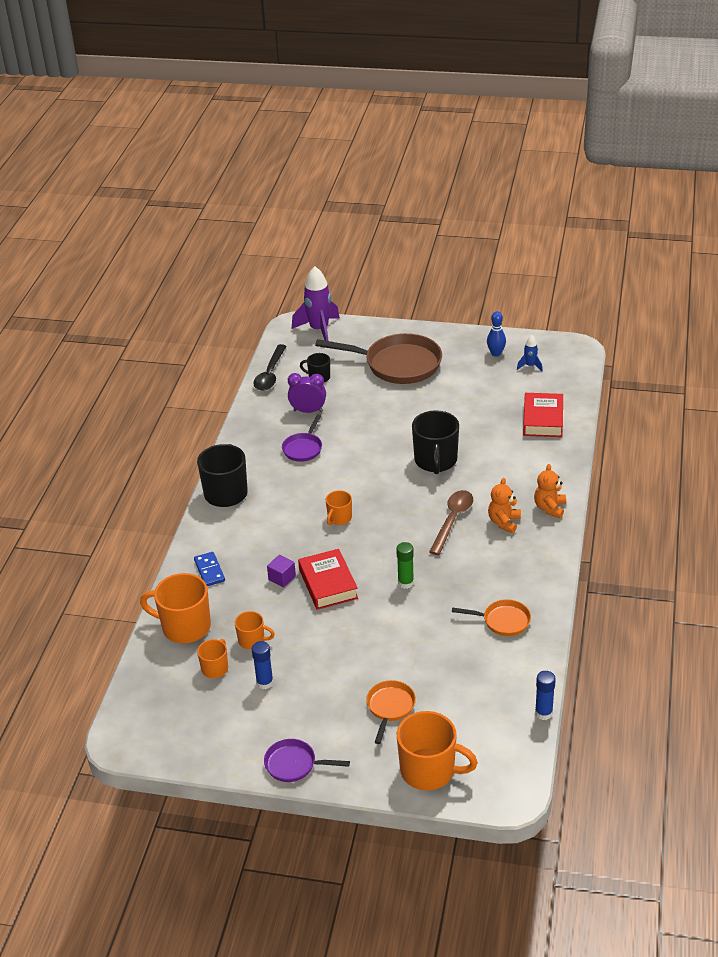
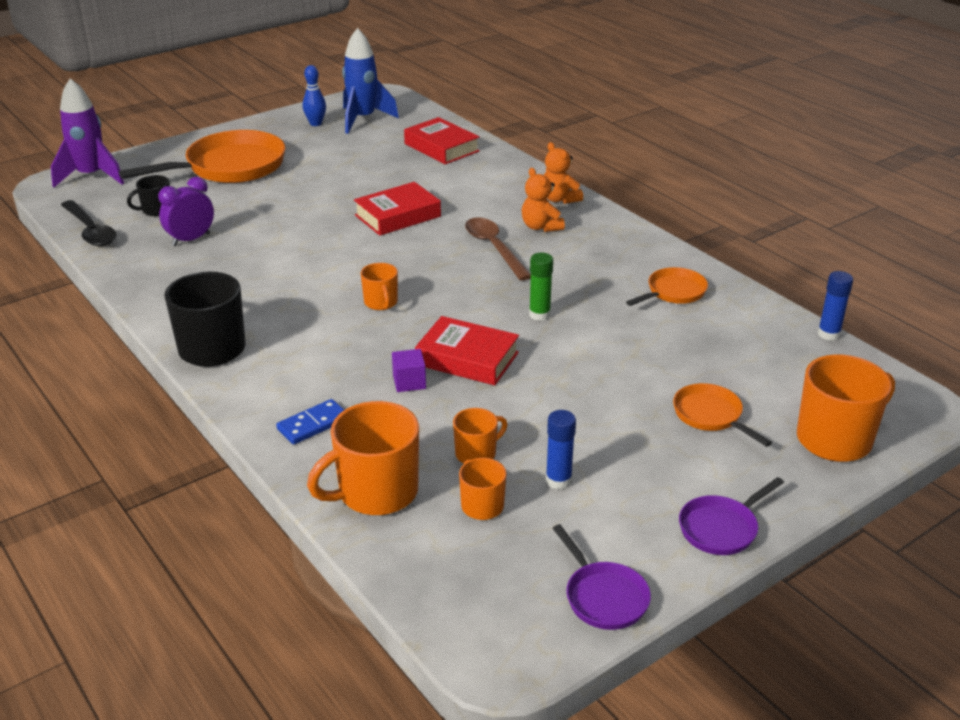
camera: 50 degrees left, 5 degrees down
blue domino [194,552,225,586] -> blue domino turned 60 degrees counterclockwise [276,399,344,445]
purple pan [282,414,322,462] -> purple pan moved to [552,524,651,630]
brown pan [315,333,442,384] -> orange pan [119,130,285,183]
black mug [412,410,459,474] -> red book [354,182,441,236]
blue rocket [517,335,542,371] -> blue rocket [342,28,399,134], size x2.07

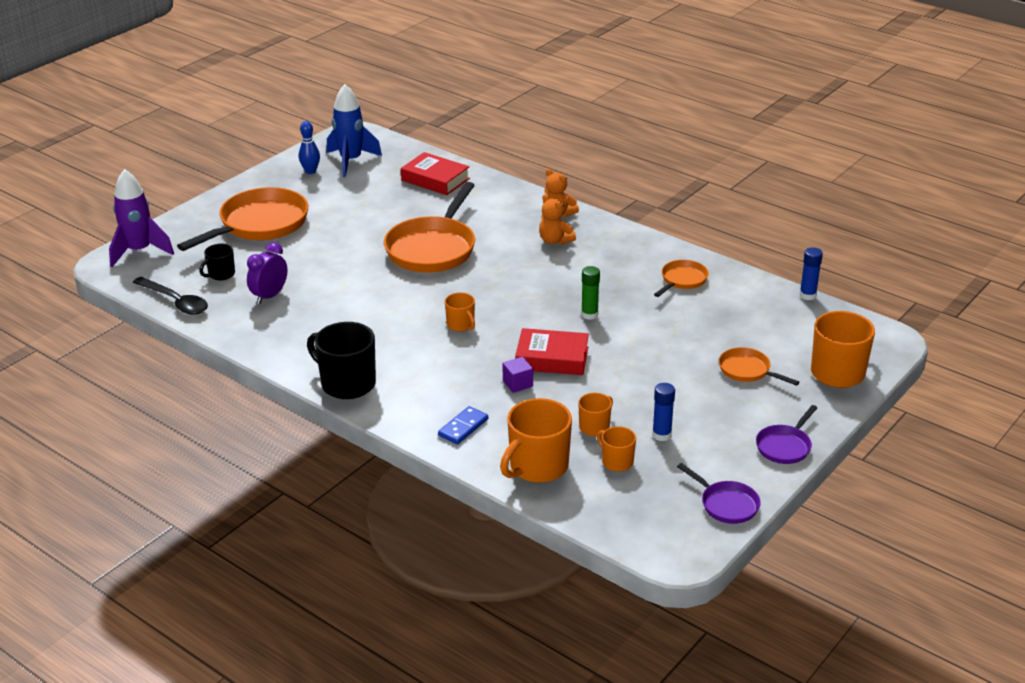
camera: 15 degrees left, 0 degrees up
red book [354,182,441,236] -> orange pan [384,182,475,273]
brown spoon [465,217,531,281] -> none

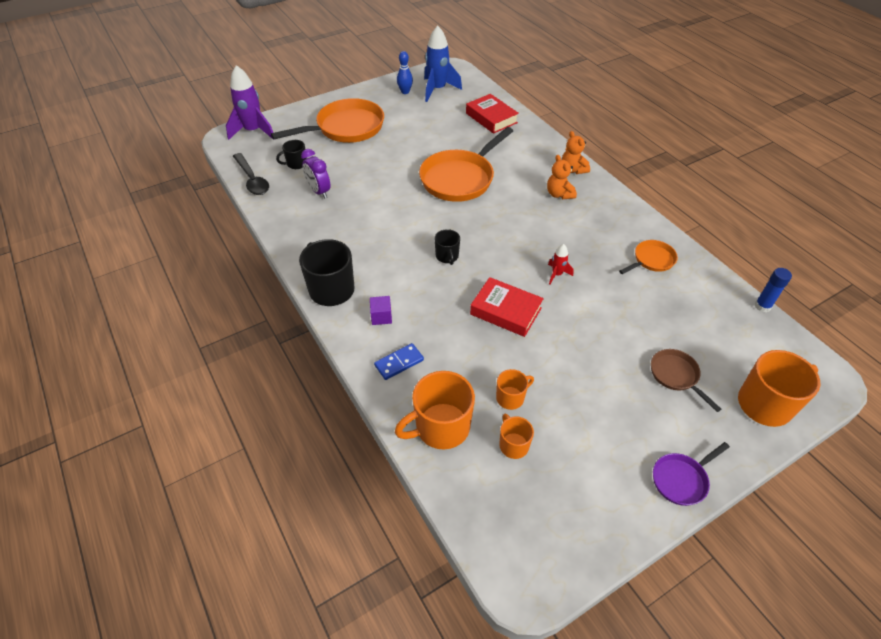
camera: 20 degrees right, 15 degrees up
purple clock [247,242,287,304] -> purple clock turned 90 degrees counterclockwise [301,149,331,198]
orange mug [445,292,475,332] -> black mug [435,229,460,265]
purple cube [503,357,533,393] -> purple cube moved to [370,296,392,325]
green glue stick [581,266,600,320] -> red rocket [548,244,574,284]
blue glue stick [652,383,675,441] -> none
purple pan [677,463,761,524] -> none
orange pan [719,347,800,386] -> brown pan [651,349,721,412]

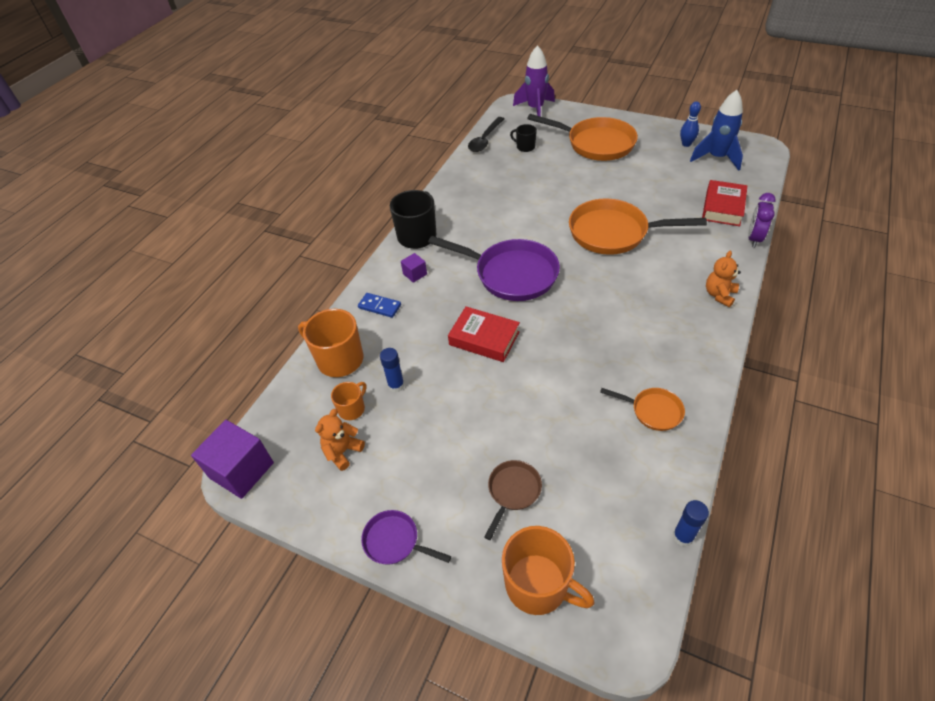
camera: 60 degrees right, 0 degrees up
purple clock [301,149,331,198] -> purple clock moved to [748,193,776,247]
black mug [435,229,460,265] -> purple pan [428,236,560,301]
red book [470,277,544,337] -> red book turned 60 degrees counterclockwise [448,307,520,362]
orange mug [496,369,534,410] -> blue glue stick [380,348,405,393]
orange teddy bear [547,155,577,199] -> orange teddy bear moved to [315,409,365,471]
red rocket [548,244,574,284] -> none
none -> purple cube [191,420,274,499]

